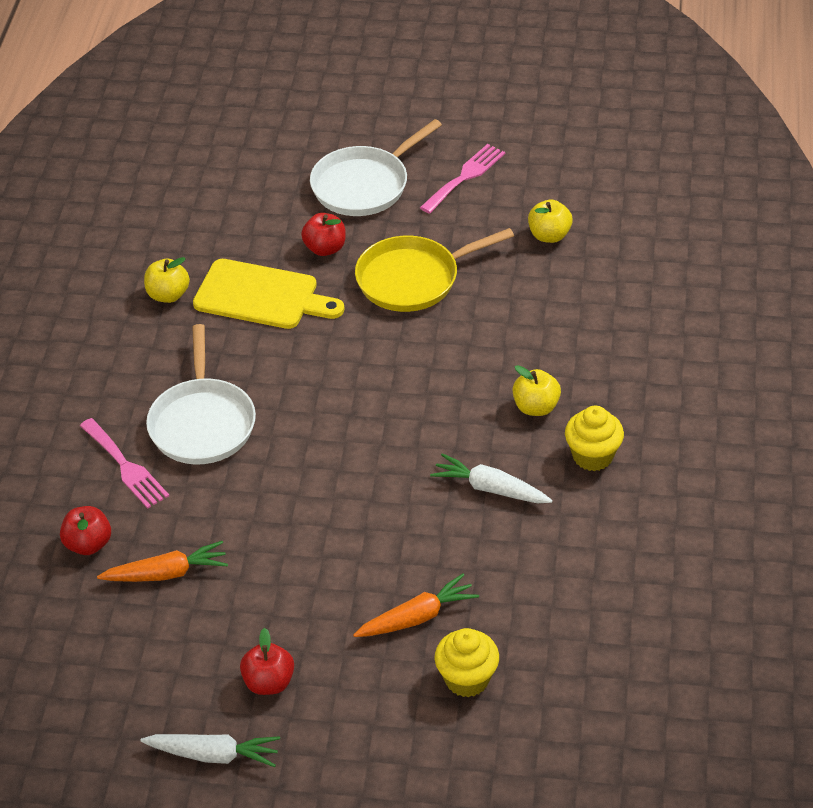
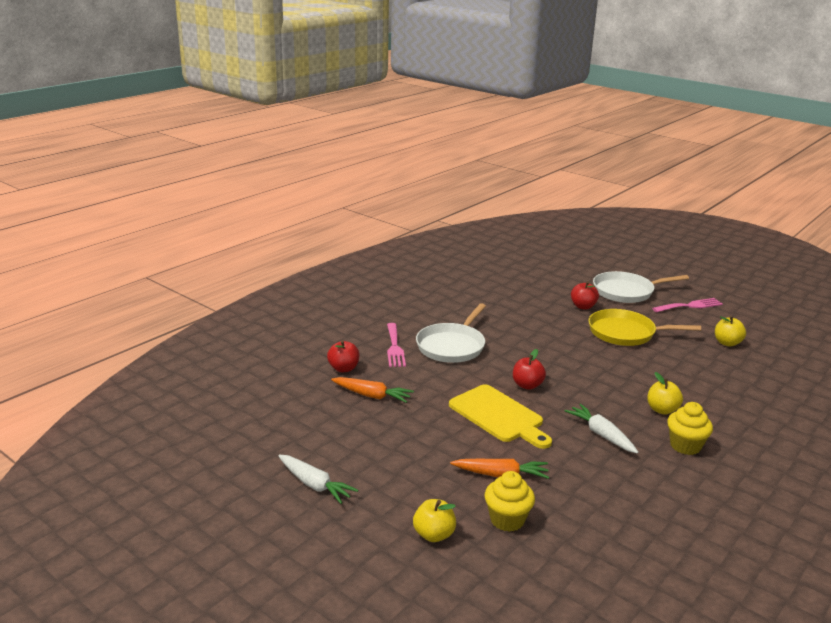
camera: 30 degrees right, 20 degrees down
yellow apple [144,257,190,303] -> yellow apple moved to [413,499,456,542]
yellow cutting board [193,259,345,329] -> yellow cutting board moved to [449,384,552,449]
red apple [240,628,294,695] -> red apple moved to [513,349,546,390]

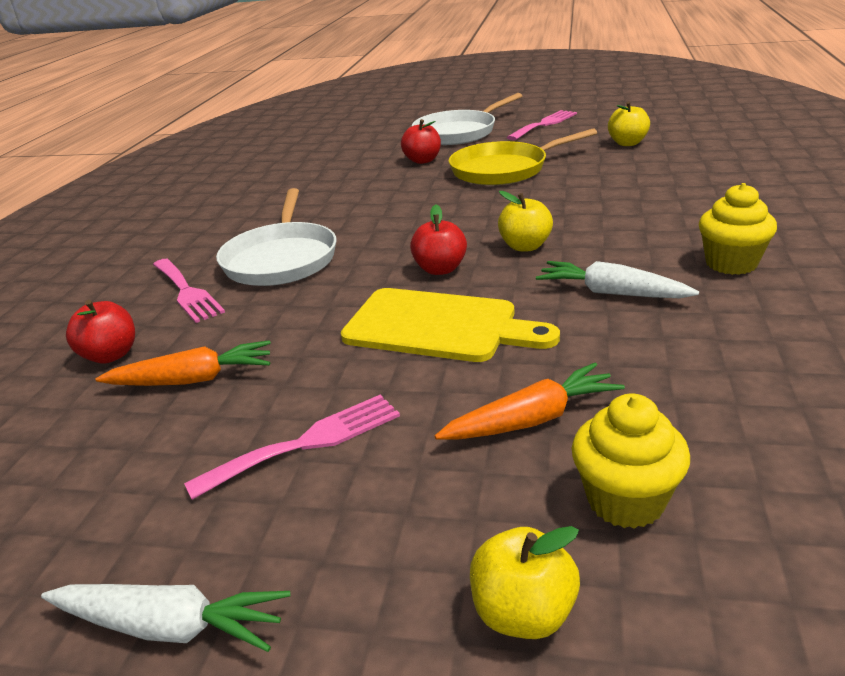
camera: 25 degrees left, 5 degrees up
yellow apple [647,372,683,415] -> yellow apple moved to [498,191,553,251]
none -> pink fork [184,394,400,500]

